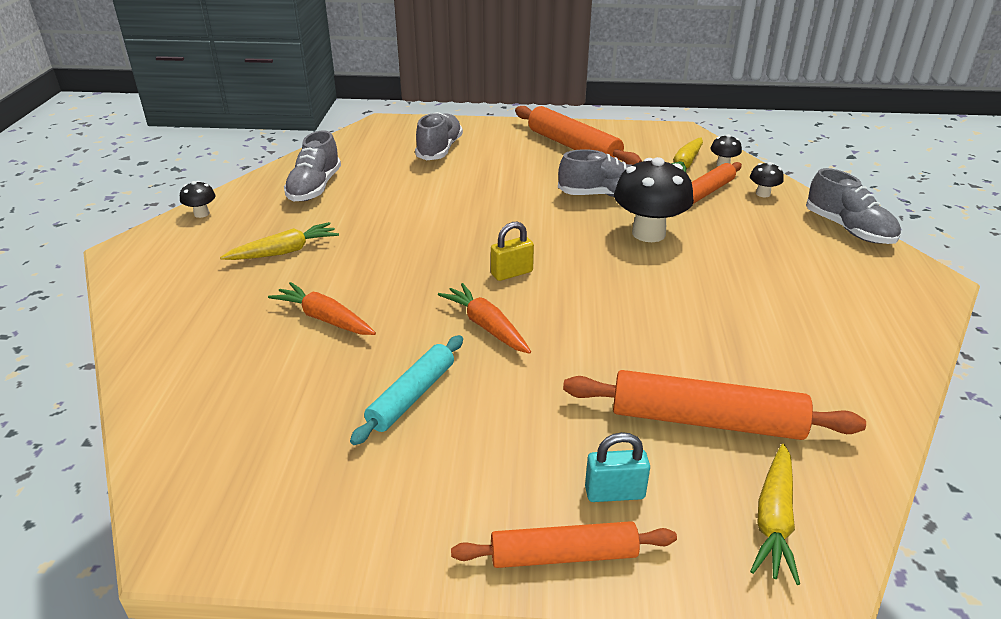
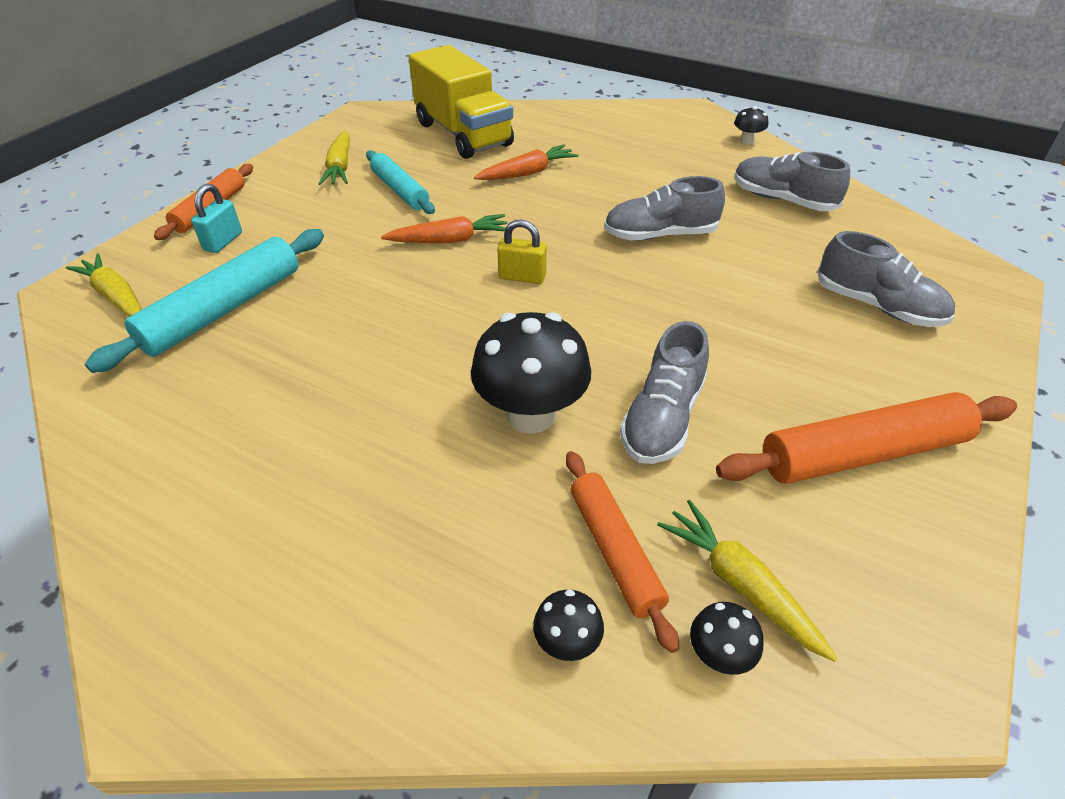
camera: 115 degrees right, 10 degrees up
yellow carrot [220,222,339,260] -> yellow carrot moved to [319,130,350,185]
yellow padlock [491,222,534,281] -> yellow padlock turned 75 degrees counterclockwise [497,219,547,284]
orange rolling pin [563,370,866,440] -> turquoise rolling pin [85,229,324,373]
grey shoe [806,168,901,244] -> grey shoe moved to [604,176,725,241]
none -> yellow truck [409,45,514,159]

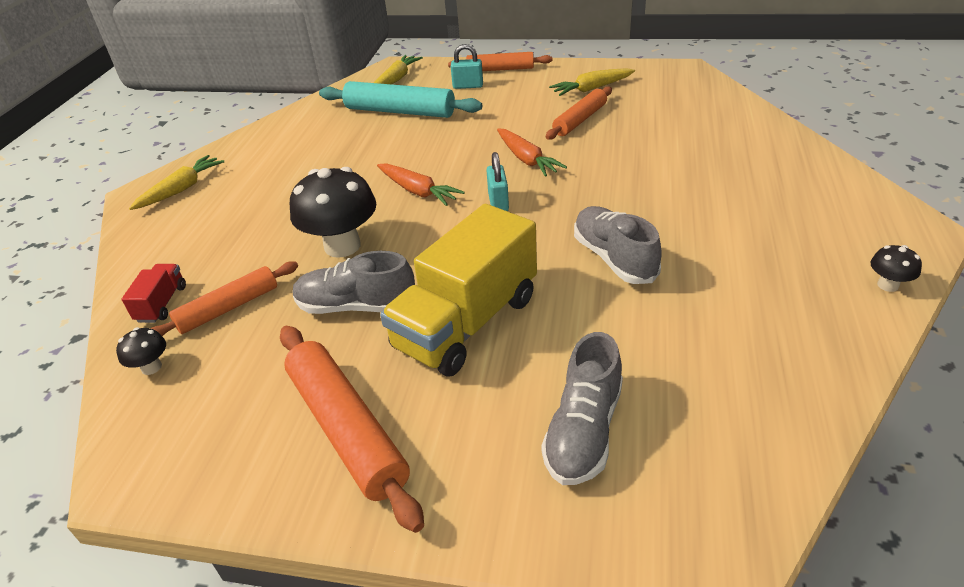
camera: 75 degrees right, 5 degrees down
turquoise rolling pin [366,150,435,214] -> orange rolling pin [546,87,612,140]
yellow truck [409,45,514,159] -> yellow truck moved to [380,204,537,377]
orange carrot [474,145,578,180] -> orange carrot moved to [377,163,465,206]
yellow padlock [497,219,547,284] -> turquoise padlock [487,152,509,211]
black mushroom [533,589,604,661] -> red truck [122,264,186,323]
yellow carrot [657,500,838,662] -> yellow carrot moved to [129,155,225,210]
grey shoe [734,152,850,211] -> none

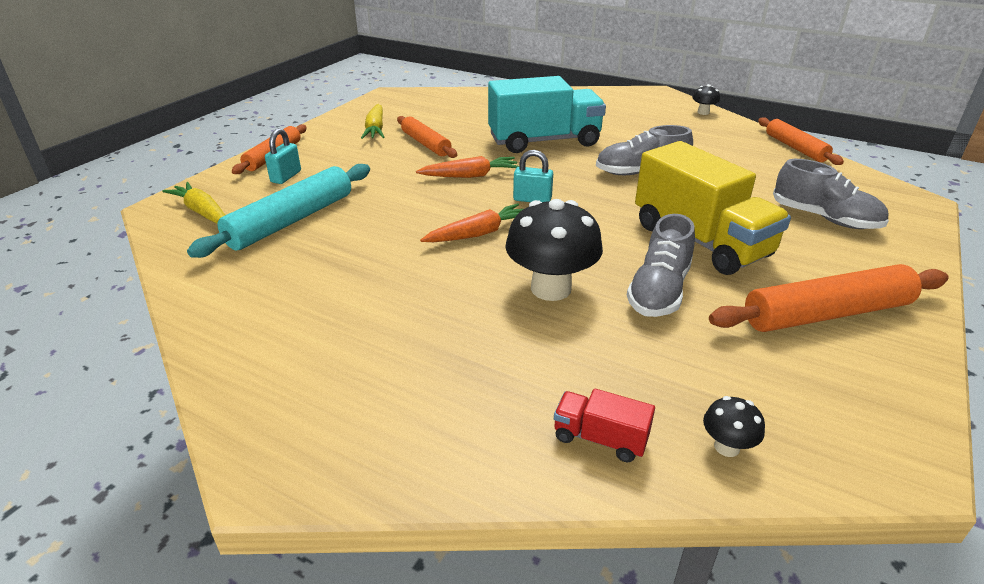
camera: 75 degrees left, 5 degrees down
yellow carrot [129,155,225,210] -> none
orange rolling pin [150,261,298,336] -> orange rolling pin moved to [758,117,844,165]
none -> turquoise truck [488,76,606,153]

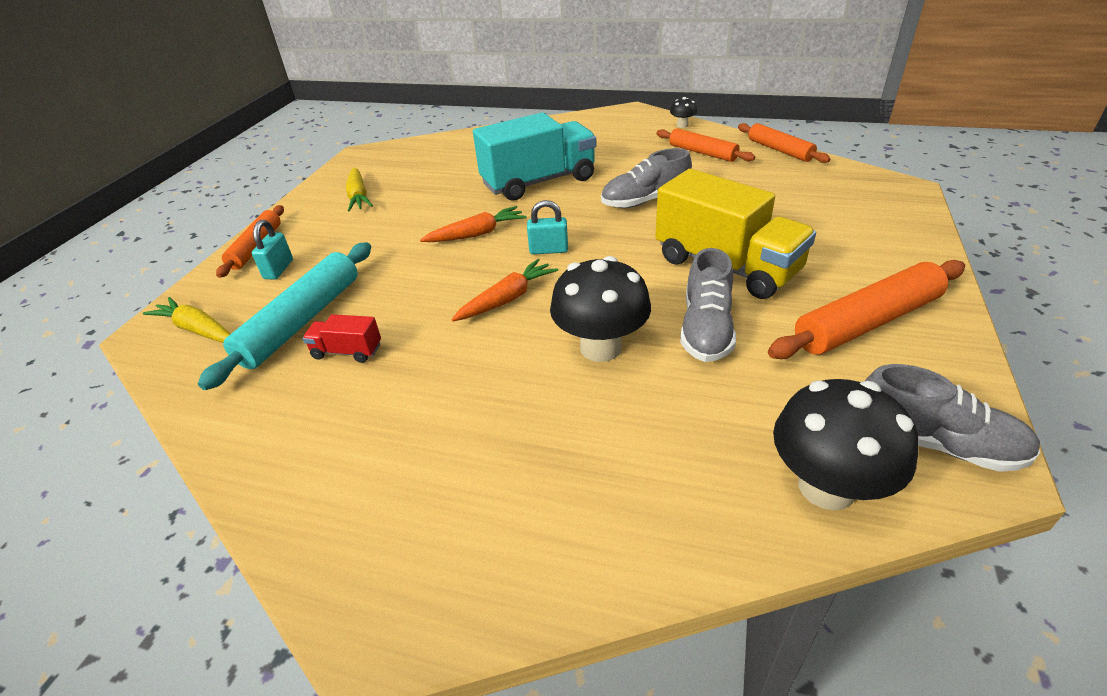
camera: 10 degrees left, 5 degrees up
orange rolling pin [397,116,457,158] -> orange rolling pin moved to [656,128,755,162]
red truck [554,389,655,462] -> red truck moved to [303,314,381,363]
black mushroom [703,396,765,457] -> black mushroom [773,379,919,511], size x2.17
grey shoe [773,159,889,229] -> grey shoe moved to [865,364,1041,472]

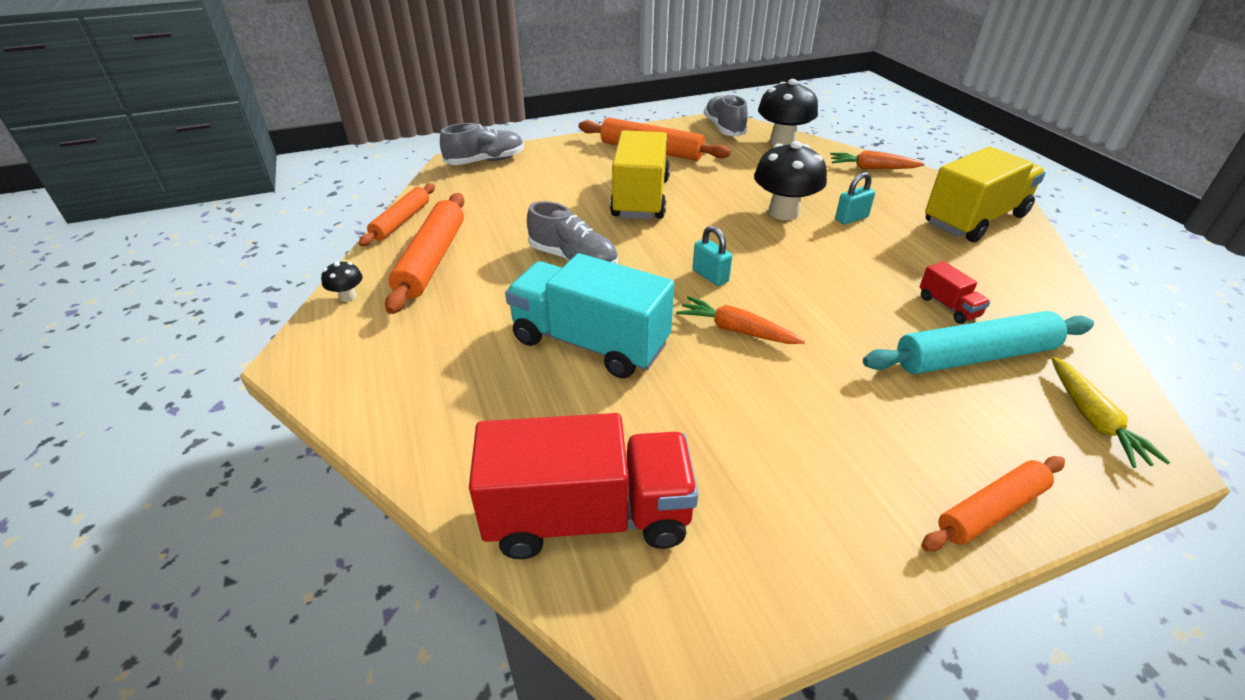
camera: 130 degrees left, 0 degrees up
turquoise padlock [252,220,293,279] -> turquoise padlock moved to [835,172,875,225]
yellow carrot [346,168,373,211] -> none
orange carrot [452,259,558,321] -> orange carrot moved to [830,151,925,169]
orange rolling pin [656,128,755,162] -> orange rolling pin [385,193,464,314], size x1.55
grey shoe [680,248,736,362] -> grey shoe moved to [440,123,524,165]
none -> red truck [469,413,698,559]
none -> yellow truck [925,147,1046,242]

